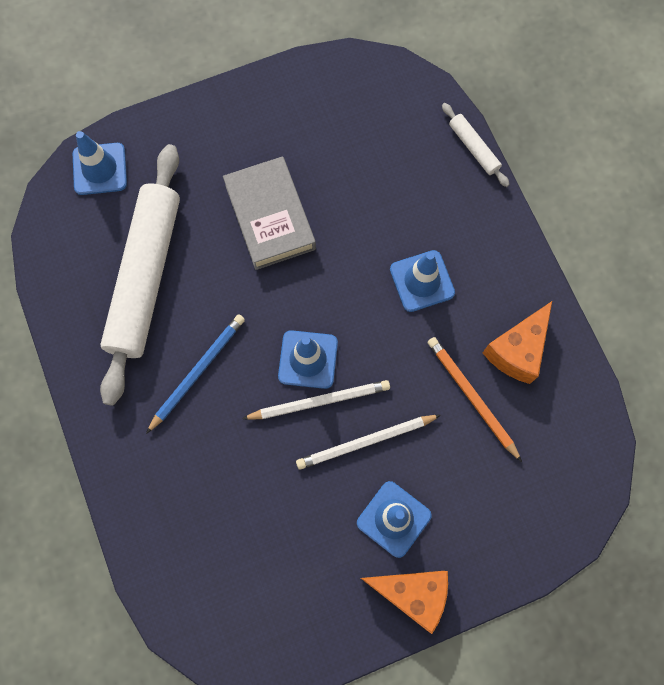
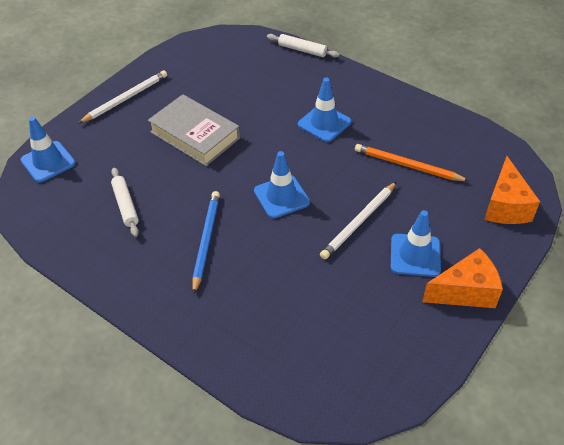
camera: 30 degrees left, 25 degrees down
white rolling pin [100,144,180,406] -> white rolling pin [111,168,139,237], size x0.42
white pencil [242,380,390,420] -> white pencil moved to [78,70,167,123]
orange cheese [483,301,552,384] -> orange cheese moved to [484,156,540,224]

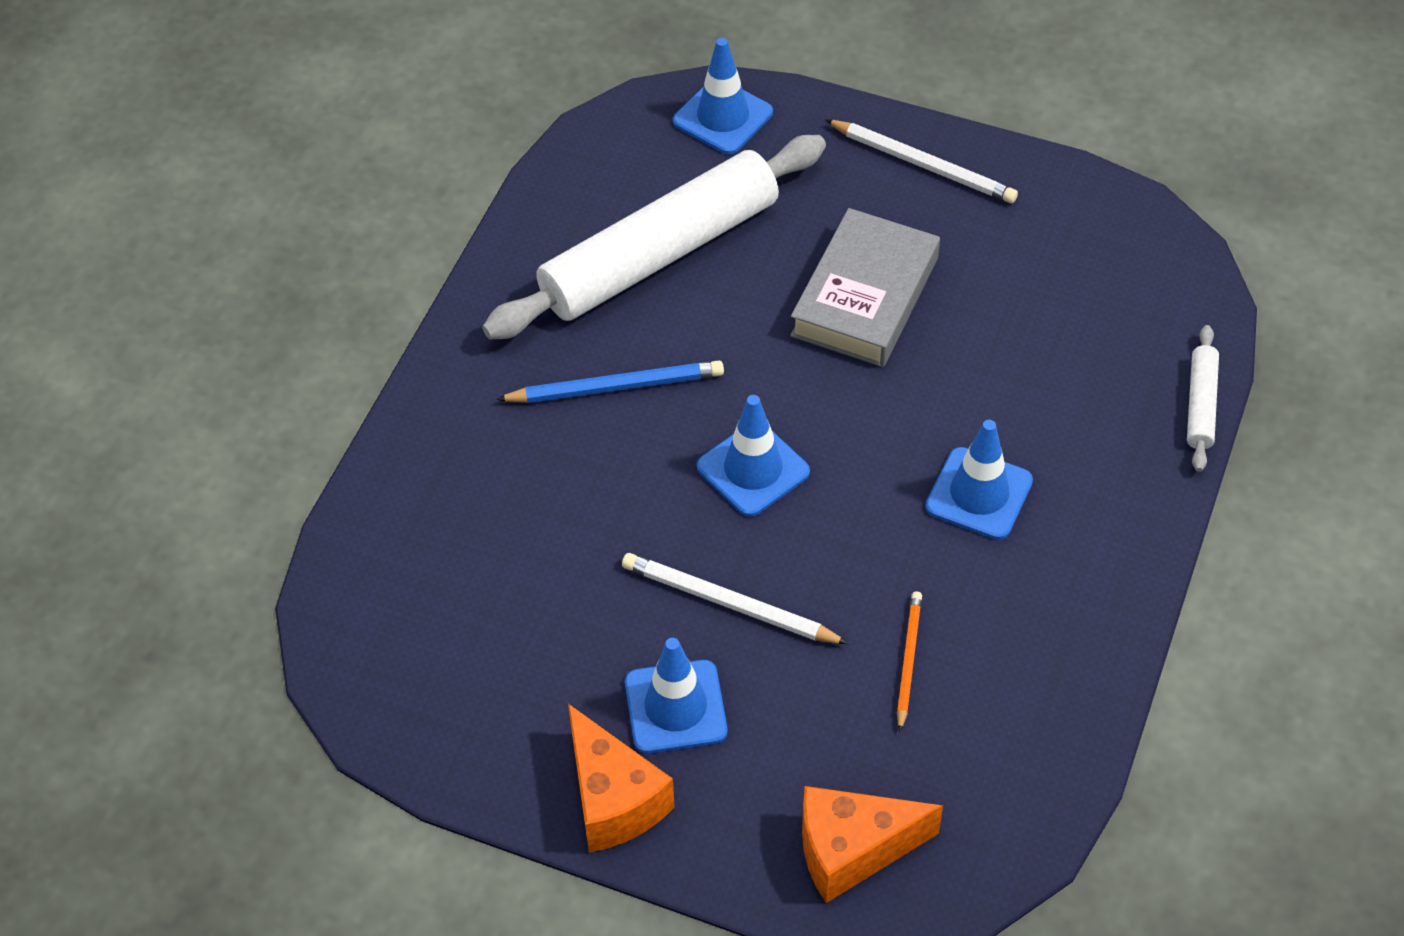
camera: 75 degrees right, 5 degrees up
white rolling pin [111,168,139,237] -> white rolling pin [482,135,826,340], size x2.41
orange pencil [355,144,469,181] -> orange pencil [897,591,922,731], size x0.64

